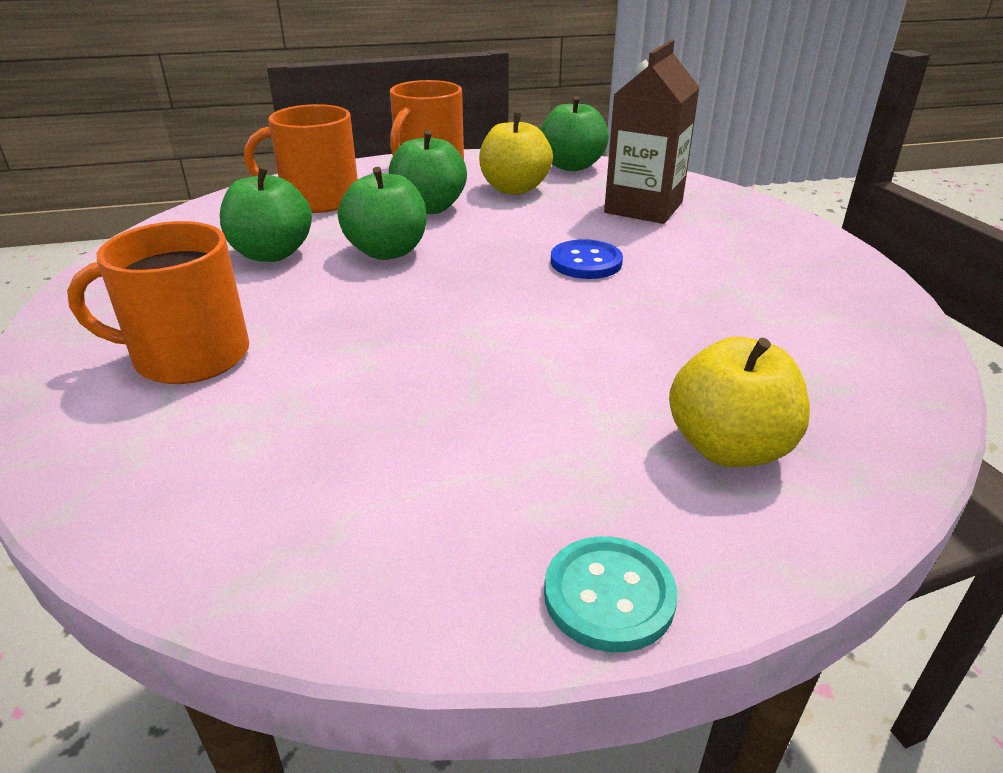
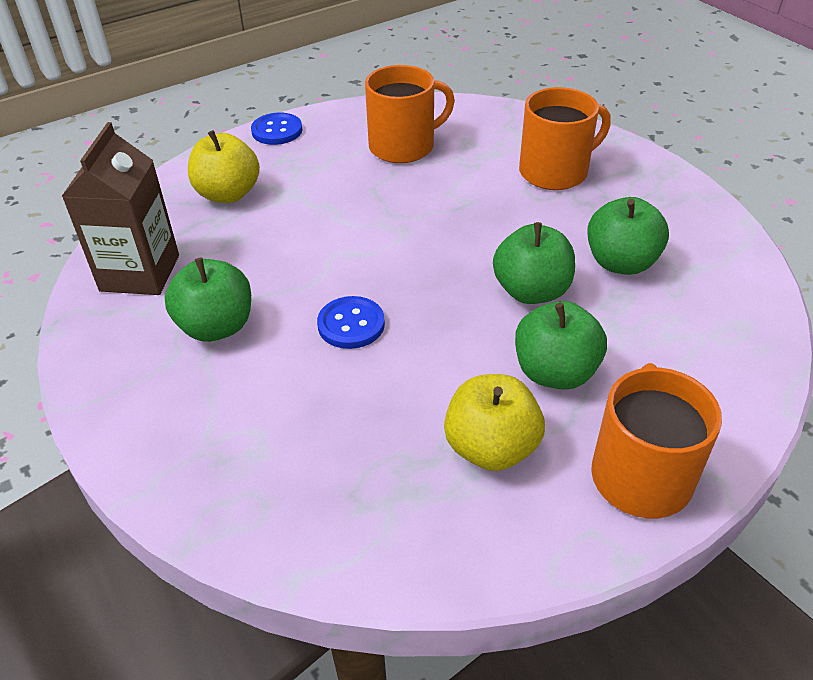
camera: 160 degrees right, 10 degrees up
orange mug [244,104,358,213] -> orange mug moved to [365,65,455,163]
green apple [541,96,609,171] -> green apple moved to [165,258,251,342]
turquoise button [544,536,678,652] -> blue button [251,113,302,145]
brown carton [604,40,700,224] -> brown carton moved to [62,122,179,295]

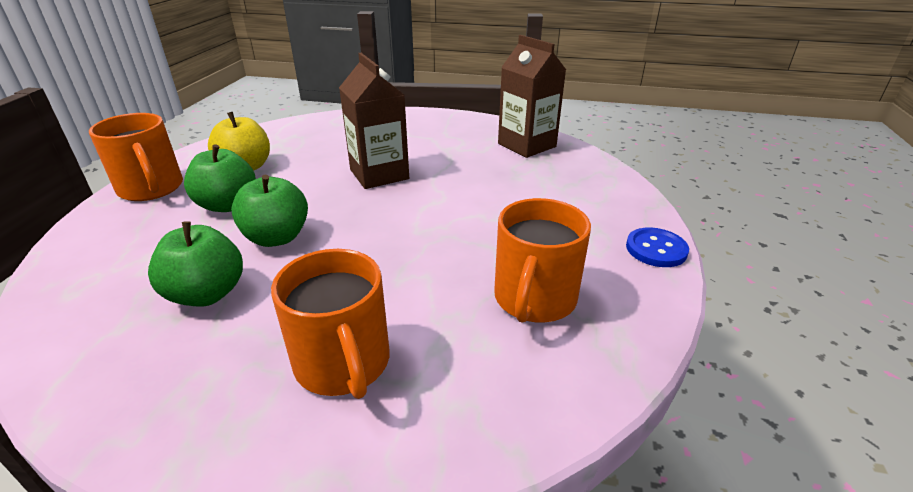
camera: 135 degrees right, 10 degrees down
green apple [165,258,251,342] -> none
yellow apple [188,130,260,203] -> none
blue button [317,296,385,349] -> brown carton [339,53,409,189]
orange mug [519,87,611,190] -> orange mug turned 45 degrees counterclockwise [271,249,389,399]

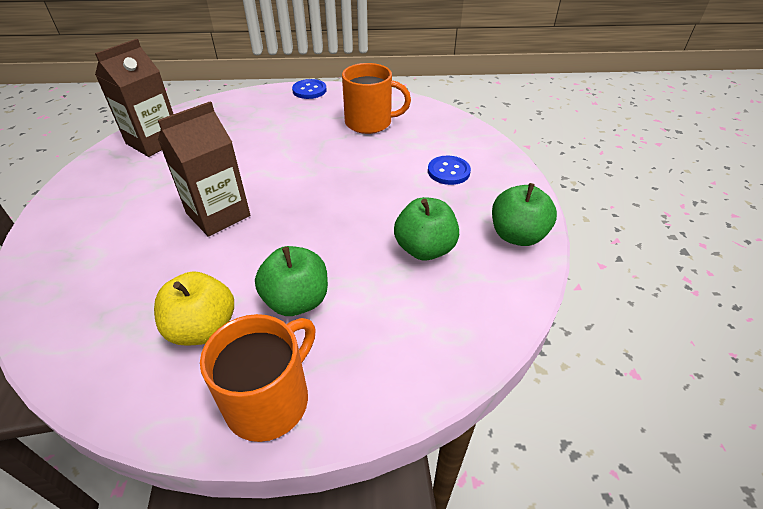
camera: 105 degrees left, 10 degrees up
green apple [231,174,308,247] -> green apple moved to [492,183,557,246]
orange mug [271,249,389,399] -> blue button [428,156,471,185]

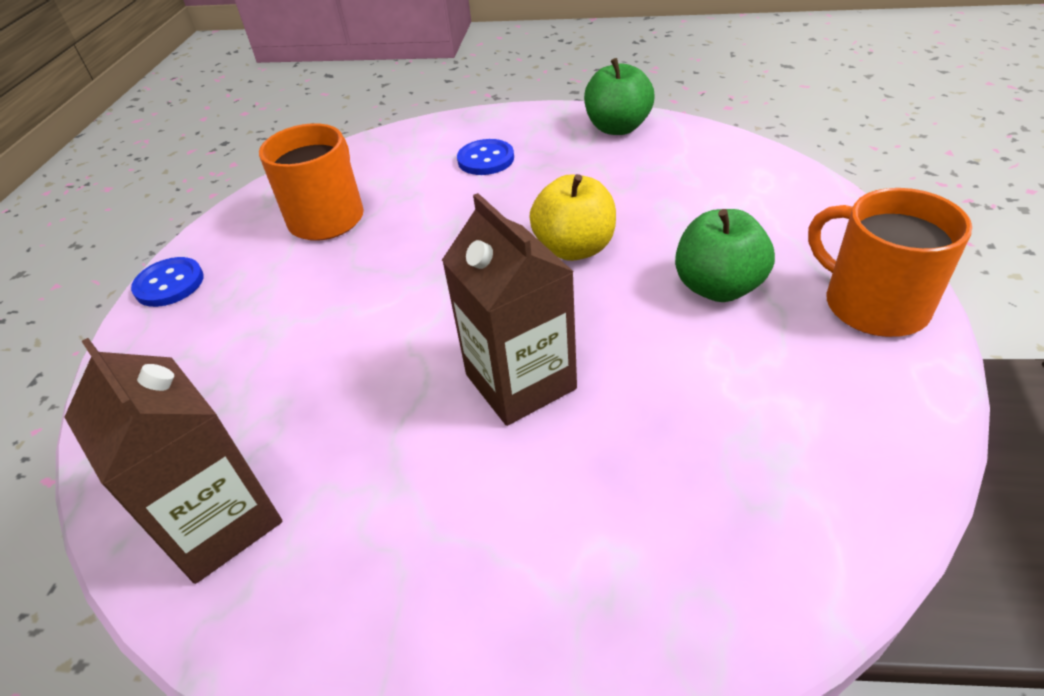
camera: 75 degrees left, 0 degrees up
yellow apple [154,271,234,346] -> yellow apple moved to [529,174,616,261]
green apple [394,197,459,260] -> none

